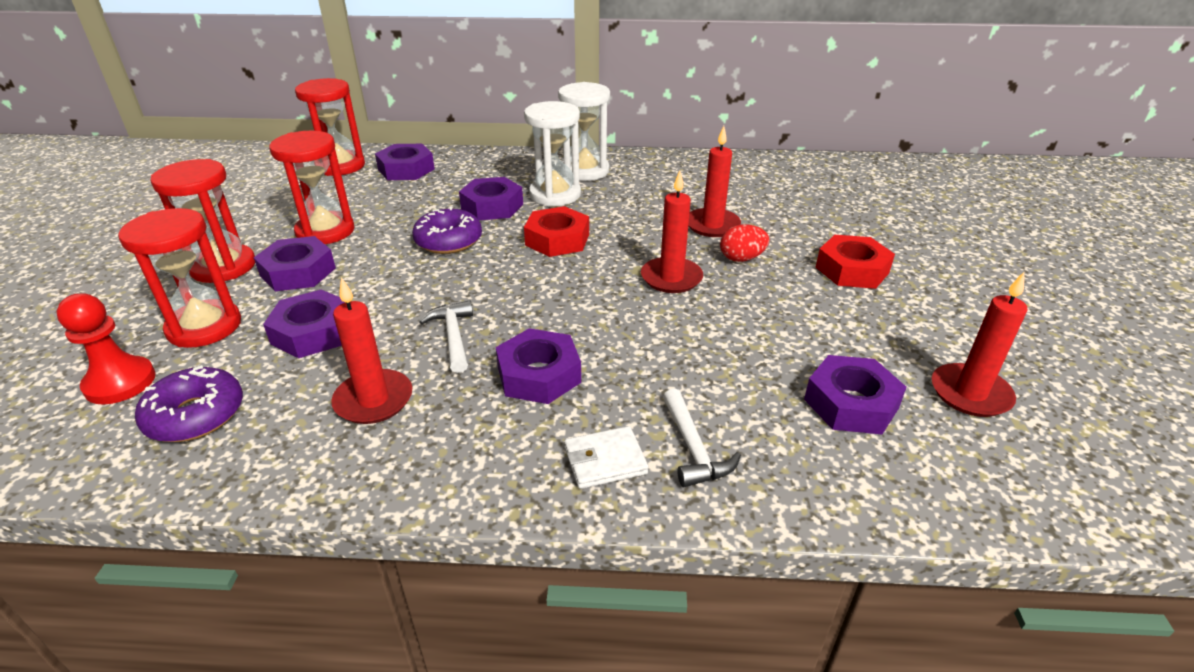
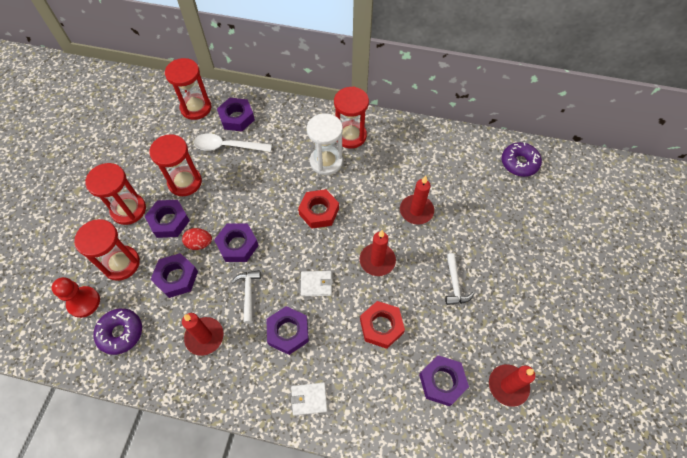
camera: 10 degrees right, 25 degrees up
purple donut [412,206,482,254] -> purple donut moved to [502,142,542,177]
purple nut [459,177,523,220] -> purple nut moved to [214,223,259,262]
white hourglass [558,82,610,181] -> red hourglass [334,87,369,149]
white hammer [663,388,741,488] -> white hammer moved to [445,253,474,305]
red egg [720,224,769,262] -> red egg moved to [182,228,212,250]
red nut [815,235,895,289] -> red nut moved to [360,301,405,349]
none -> white spoon [194,133,272,152]
none -> white wallet [301,271,333,296]

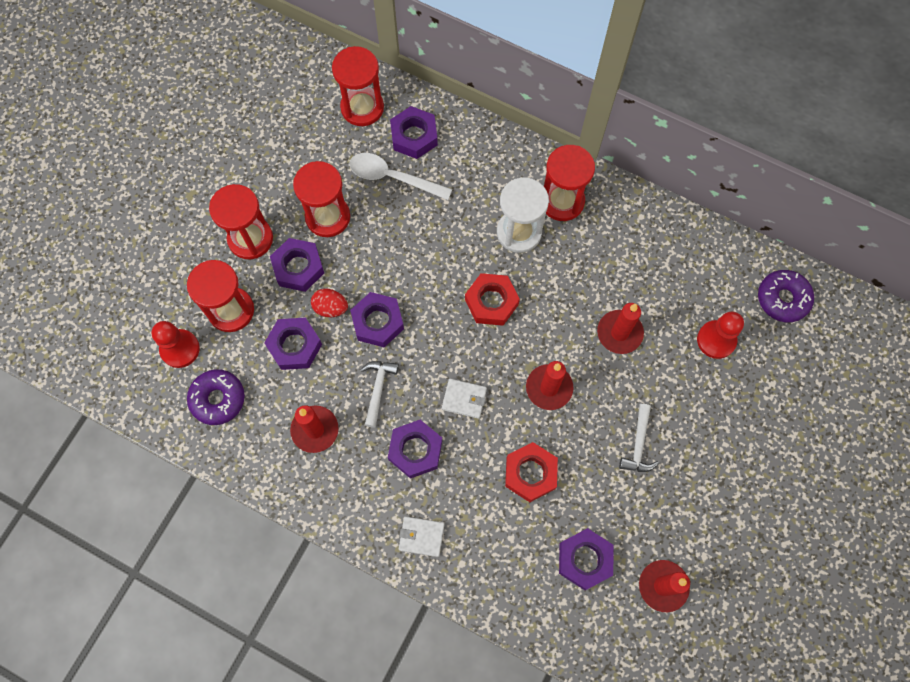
camera: 15 degrees right, 10 degrees up
none -> red pawn [697,312,744,359]

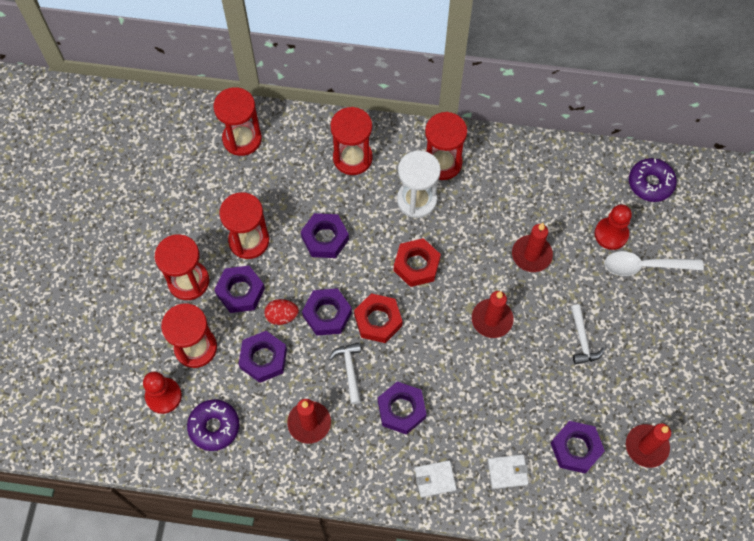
camera: 20 degrees left, 5 degrees down
white spoon [349,153,452,200] -> white spoon moved to [605,251,704,276]
purple nut [390,106,438,159] -> purple nut moved to [301,213,349,258]
white wallet [442,379,487,419] -> white wallet moved to [488,454,529,489]
red nut [505,442,558,502] -> red nut moved to [354,293,403,343]
none -> red hourglass [330,107,373,175]

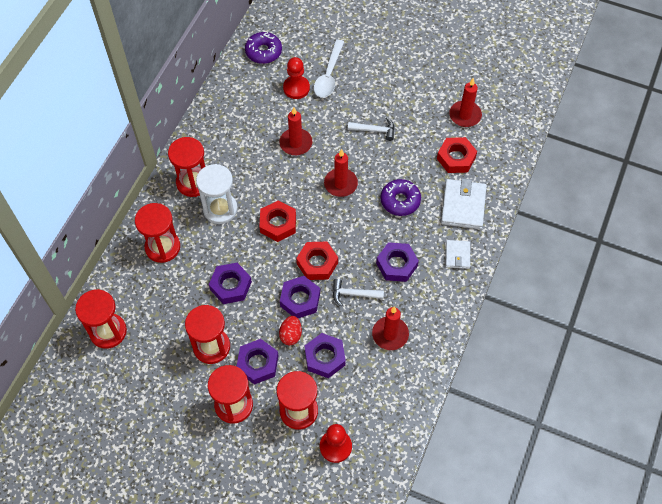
camera: 75 degrees left, 5 degrees down
purple donut [187,399,239,451] -> purple donut moved to [380,179,421,216]
white wallet [488,454,529,489] -> white wallet [441,178,486,229], size x1.75
purple nut [551,421,605,474] -> red nut [437,137,477,173]

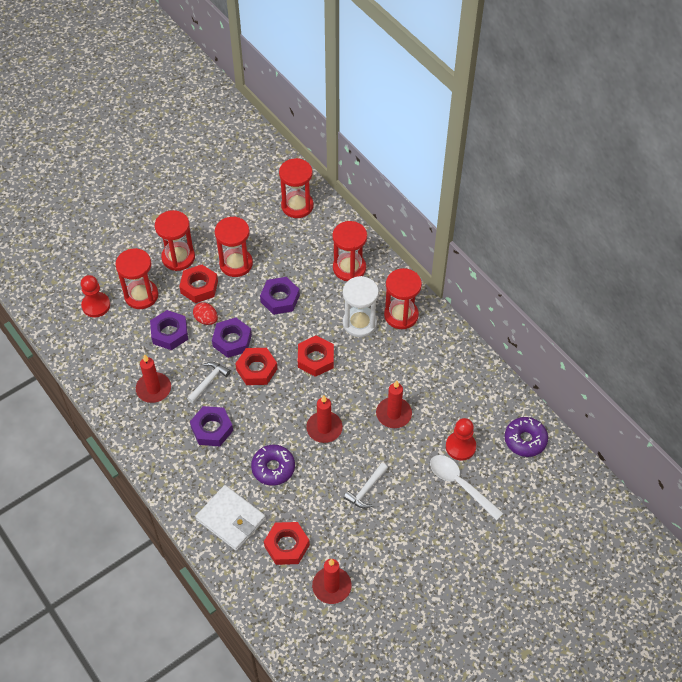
camera: 120 degrees right, 5 degrees down
purple nut [237,339,278,385] -> red nut [179,265,218,303]
white wallet [446,240,470,269] -> none

